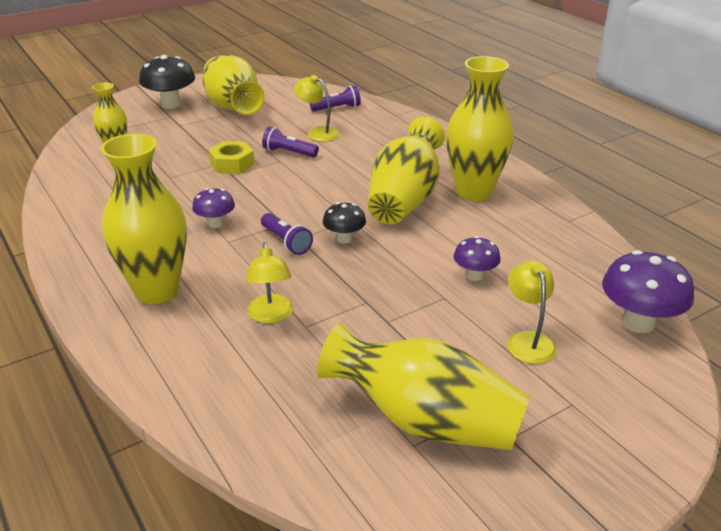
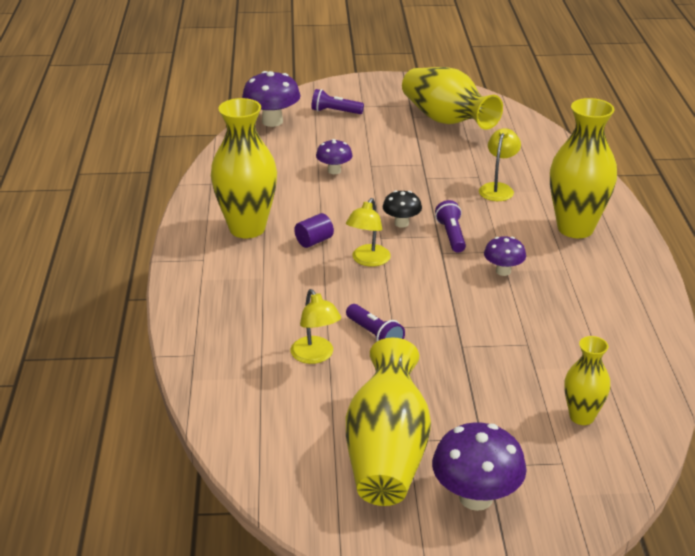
camera: 150 degrees left, 0 degrees up
black mushroom [139,55,195,109] -> purple mushroom [432,422,527,511]
yellow nut [209,141,255,174] -> none
purple flashlight [310,85,361,111] -> purple flashlight moved to [311,89,364,114]
yellow vase [368,117,445,224] -> purple cylinder [294,213,334,248]
yellow lamp [507,261,557,364] -> yellow lamp moved to [346,198,391,267]

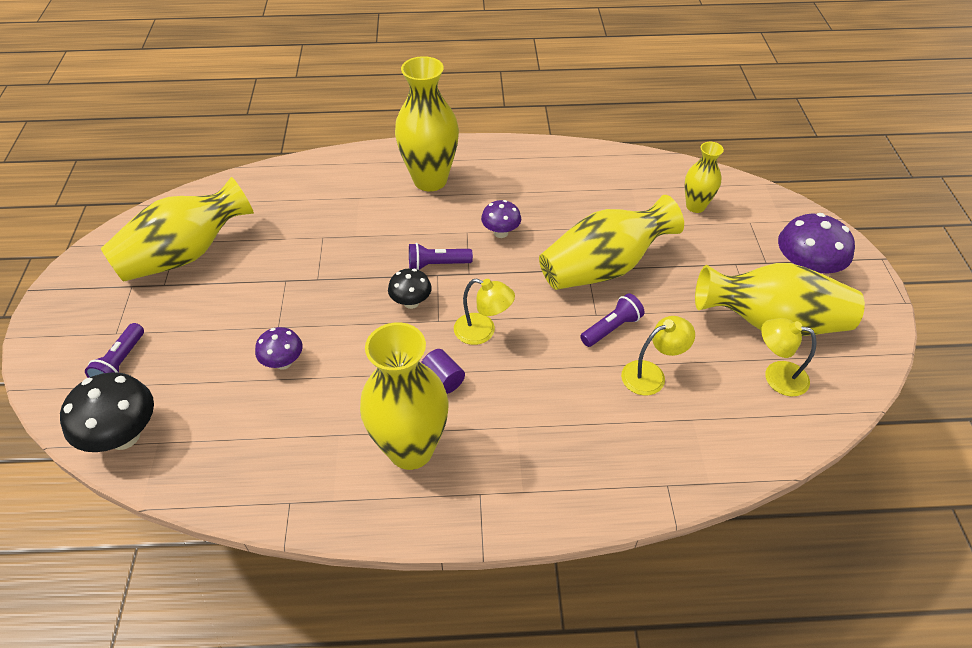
camera: 90 degrees left, 15 degrees up
purple mushroom [242,71,301,127] -> black mushroom [60,372,154,452]
yellow lamp [479,128,521,201] -> yellow lamp moved to [761,318,817,396]
none -> yellow vase [539,195,684,290]

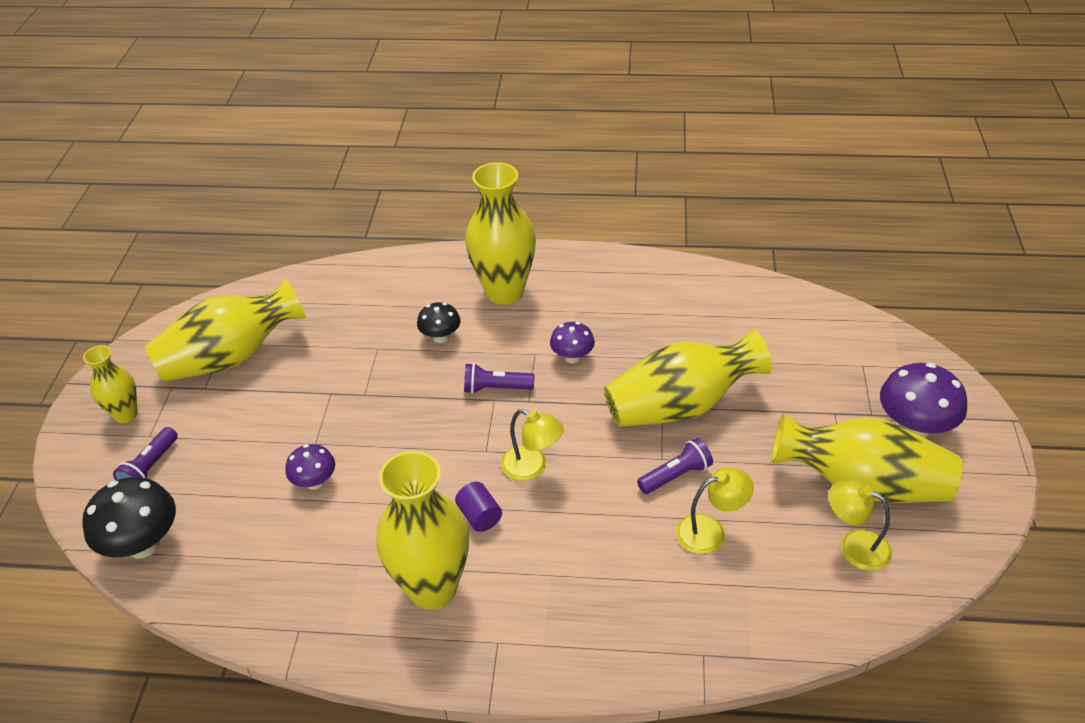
camera: 10 degrees right, 5 degrees down
black mushroom [388,268,432,309] -> black mushroom moved to [417,302,460,343]
yellow vase [685,142,724,213] -> yellow vase moved to [83,345,138,423]

